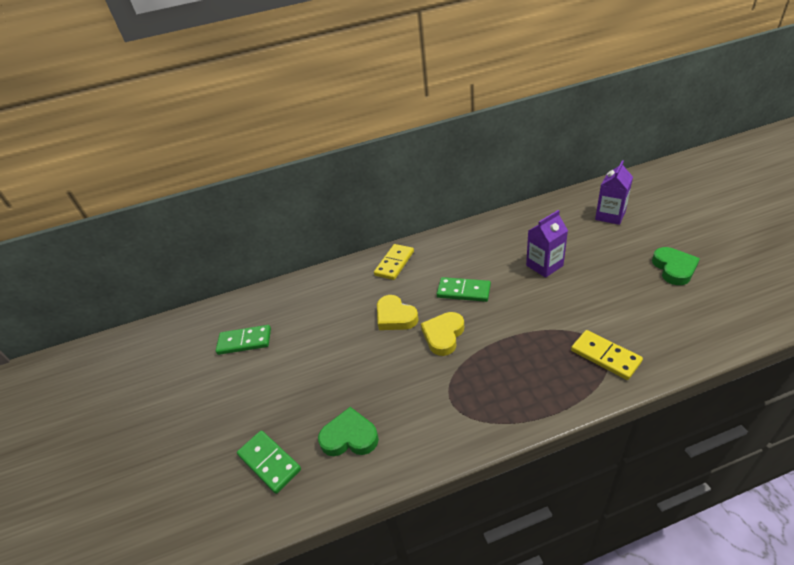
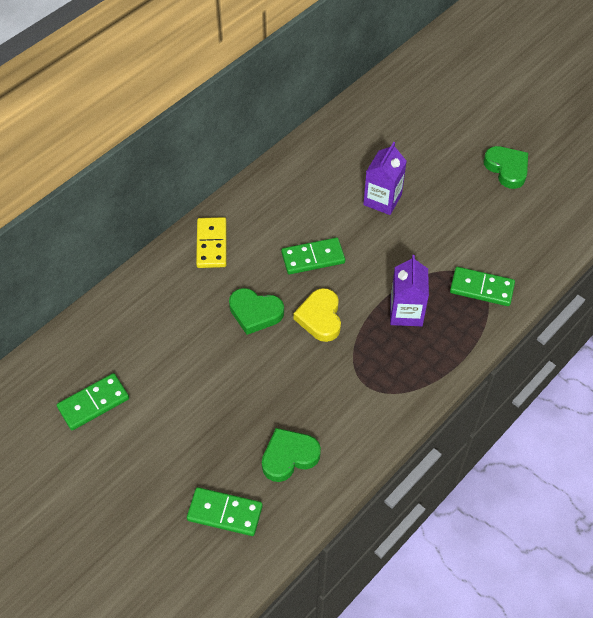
camera: 35 degrees left, 15 degrees up
yellow heart [377,295,419,330] -> green heart [229,288,284,335]
yellow domino [571,330,643,380] -> green domino [450,267,515,306]
purple carton [595,160,633,225] -> purple carton moved to [390,255,429,326]

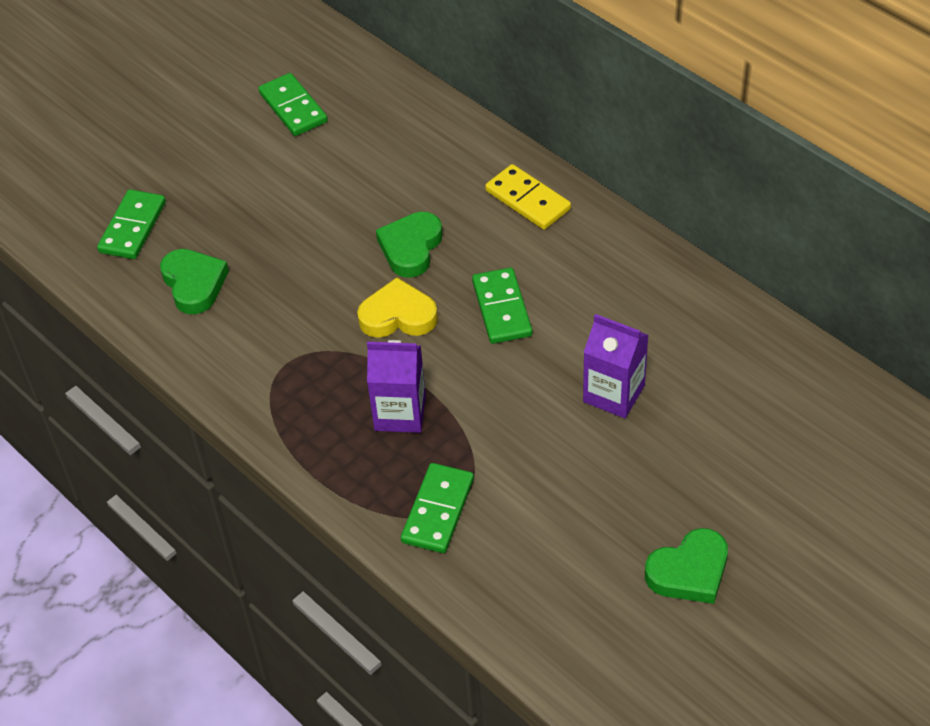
camera: 95 degrees right, 5 degrees down
yellow domino [196,217,227,268] -> yellow domino turned 45 degrees clockwise [485,164,571,230]

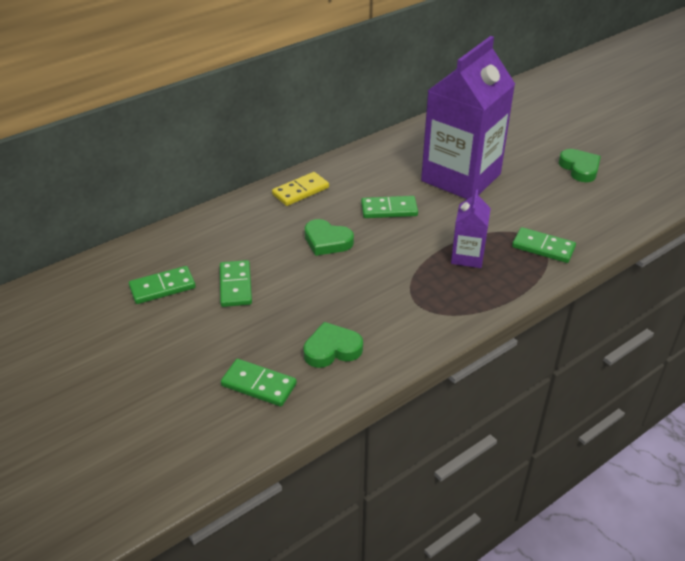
camera: 85 degrees left, 10 degrees down
yellow heart [357,278,438,338] -> none
purple carton [583,314,649,418] -> purple carton [421,36,515,199], size x2.18
none -> green domino [220,260,252,307]

